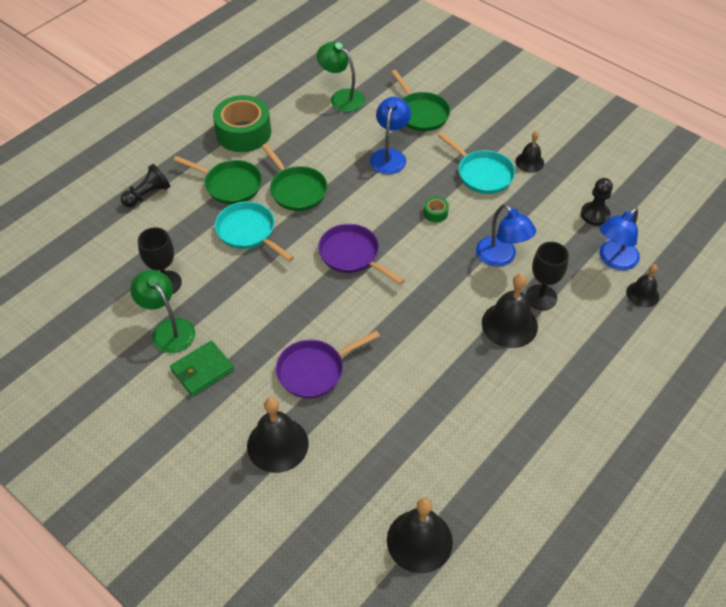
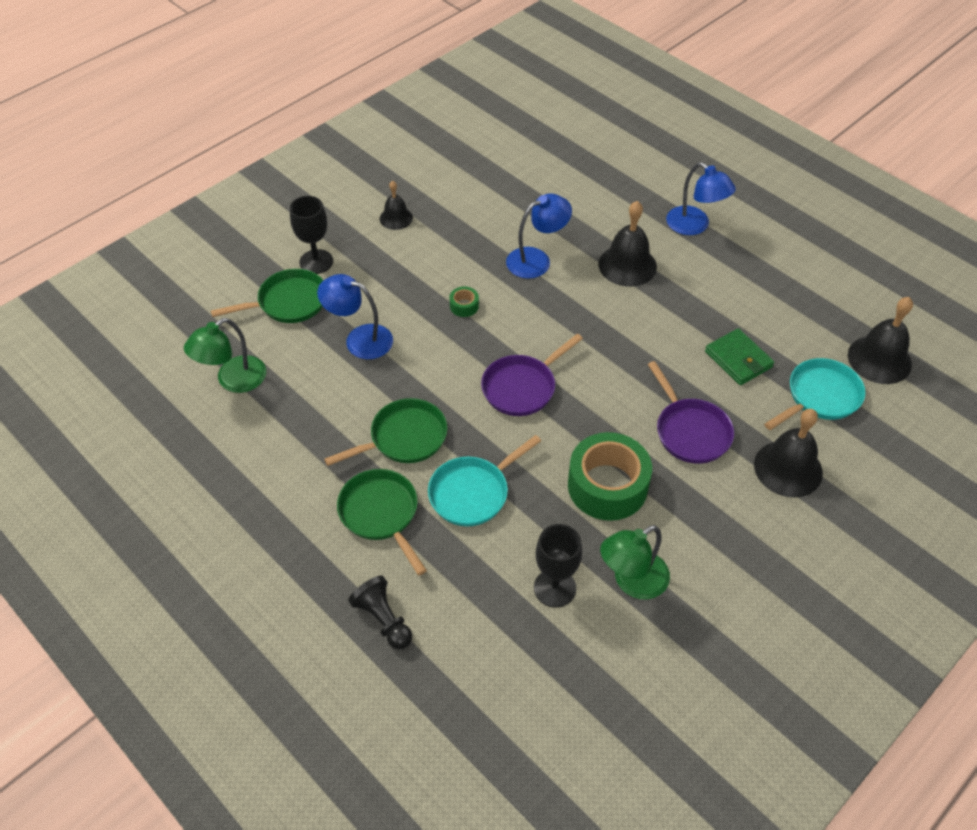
camera: 85 degrees left, 0 degrees up
green wallet [170,341,234,396] -> green wallet moved to [705,328,774,385]
green pan [173,156,262,204] -> green pan turned 60 degrees counterclockwise [337,469,427,575]
green tape [213,95,271,152] -> green tape moved to [568,432,652,521]
turquoise pan [437,132,515,194] -> turquoise pan moved to [764,358,866,430]
black goblet [525,242,569,310] -> black goblet moved to [290,196,333,274]
black pawn [581,178,613,226] -> none
blue lamp [599,207,640,270] -> blue lamp moved to [666,162,736,235]
black bell [626,264,659,307] -> none

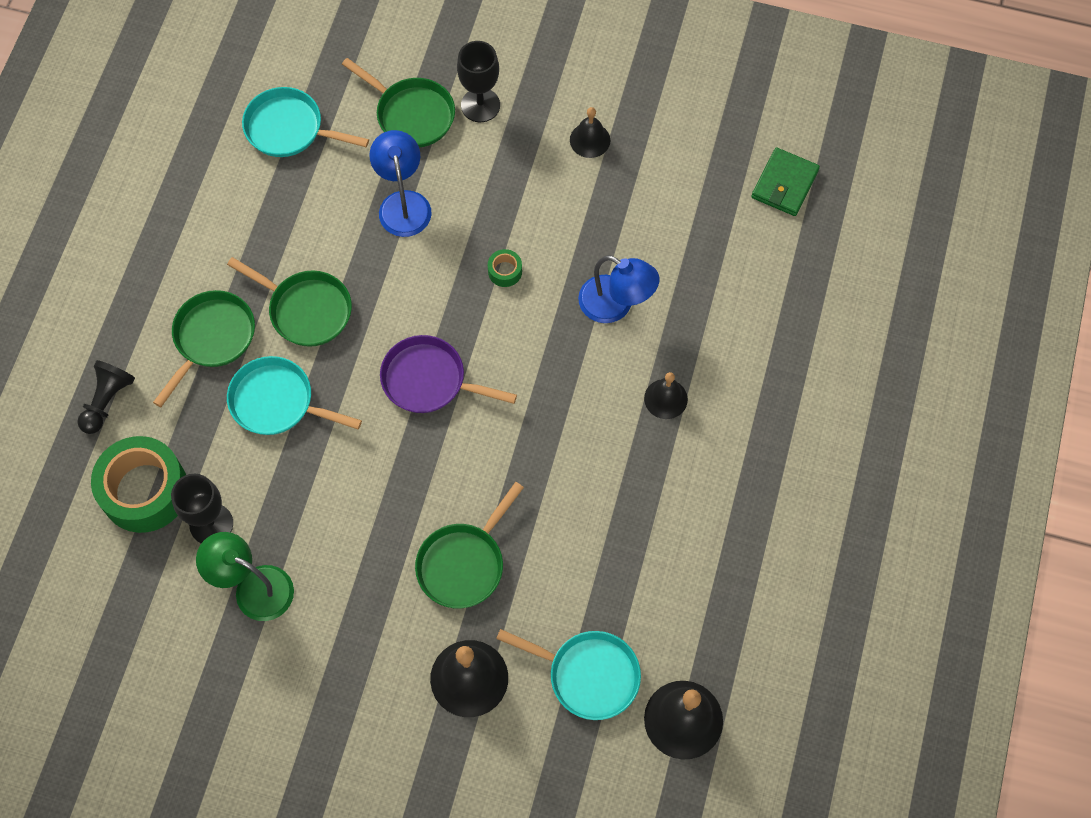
camera: 60 degrees right, 15 degrees up
green lamp [184,318,266,393] -> turquoise pan [242,87,369,157]
green tape [568,432,652,521] -> green tape moved to [91,436,186,533]
black bell [598,201,657,287] -> black bell [644,372,688,419], size x0.60
purple pan [648,361,734,464] -> green pan [415,482,524,608]
blue lamp [666,162,736,235] -> none
green wallet [705,328,774,385] -> green wallet moved to [751,148,820,216]

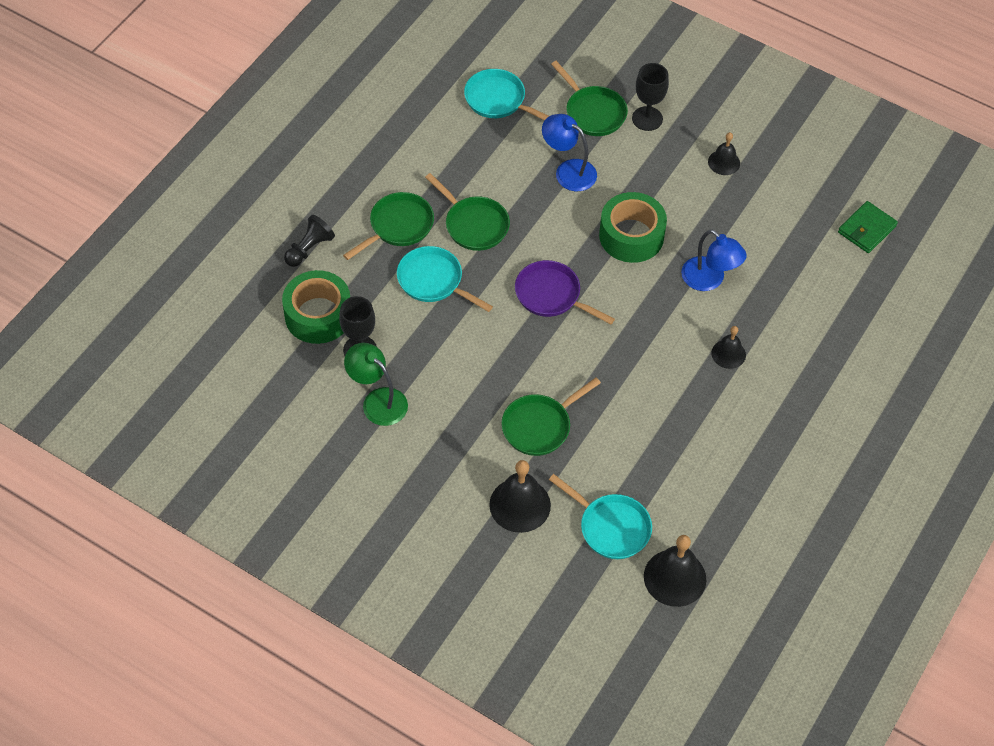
camera: 15 degrees right, 10 degrees down
blue lamp [369,130,432,237] -> blue lamp turned 60 degrees counterclockwise [542,114,597,191]
green tape [488,249,522,287] -> green tape [599,192,667,263], size x2.42

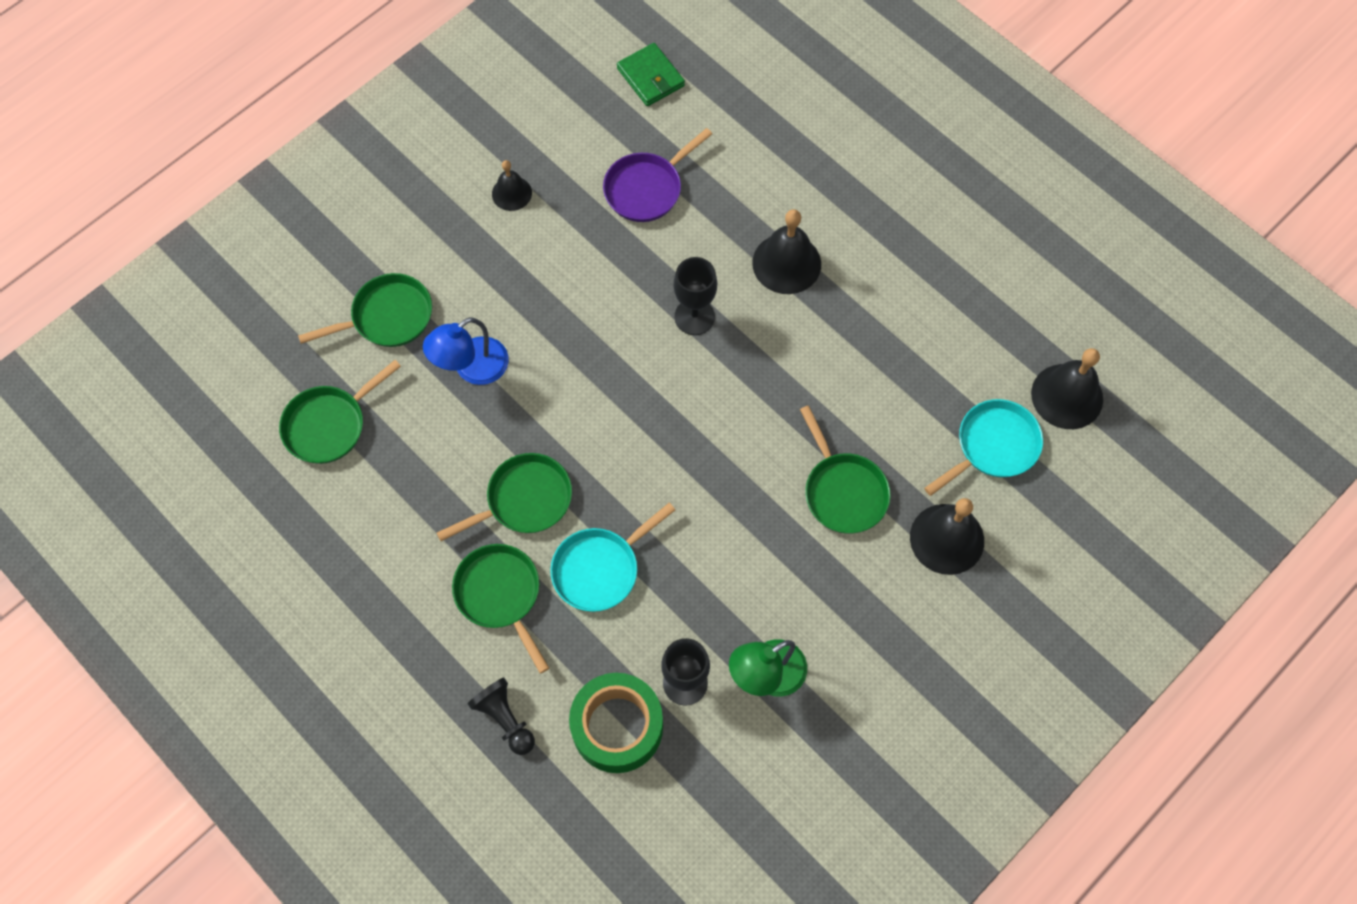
camera: 75 degrees left, 10 degrees up
turquoise pan [464,69,549,121] -> green pan [279,360,401,464]
purple pan [515,260,615,324] -> purple pan moved to [603,128,712,222]
green tape [599,192,667,263] -> none
black goblet [632,63,669,131] -> black goblet moved to [674,257,717,335]
blue lamp [681,229,747,291] -> none
black bell [711,326,746,369] -> black bell [752,209,821,294], size x1.68

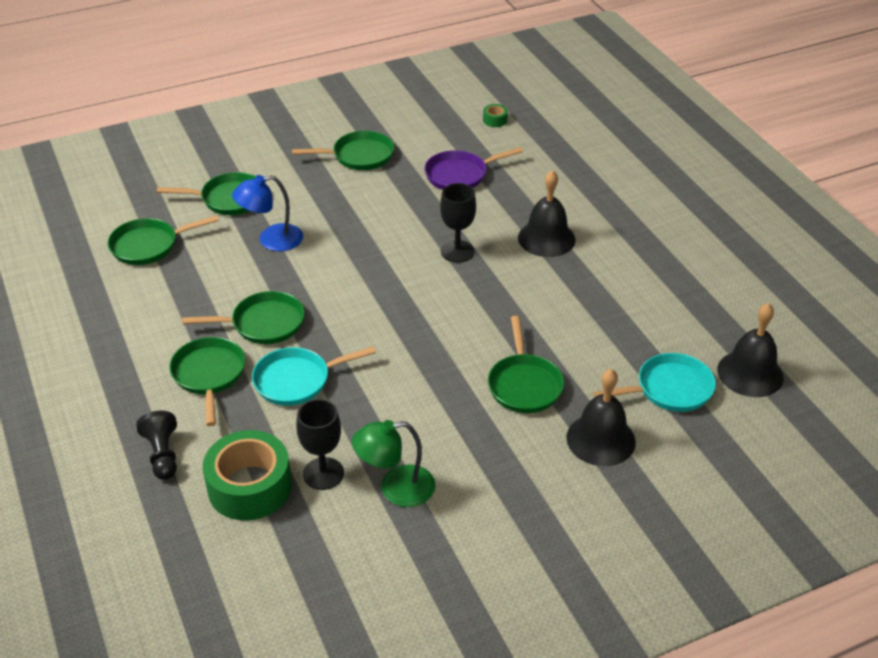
camera: 20 degrees right, 25 degrees down
black bell [492,160,532,211] -> green pan [292,131,394,170]
green wallet [617,43,685,106] -> green tape [483,104,508,127]

